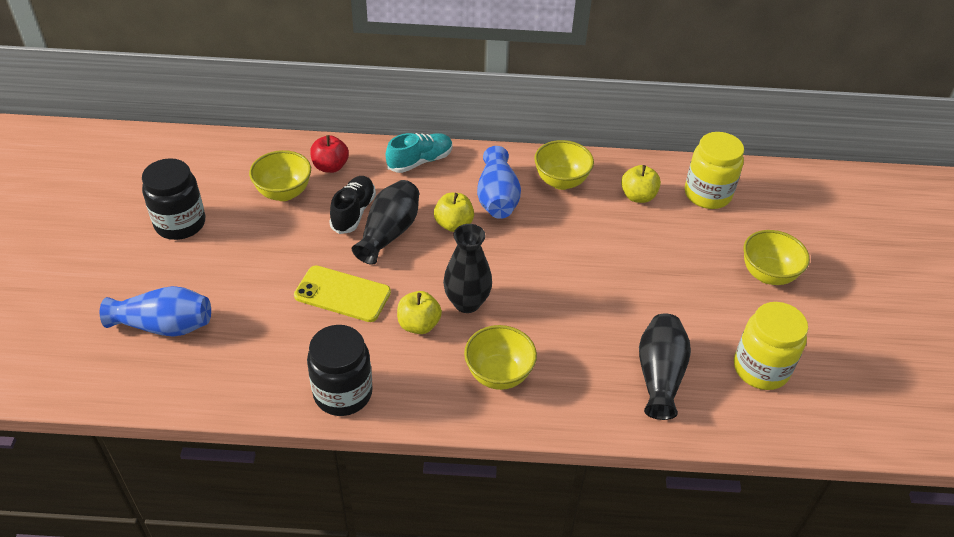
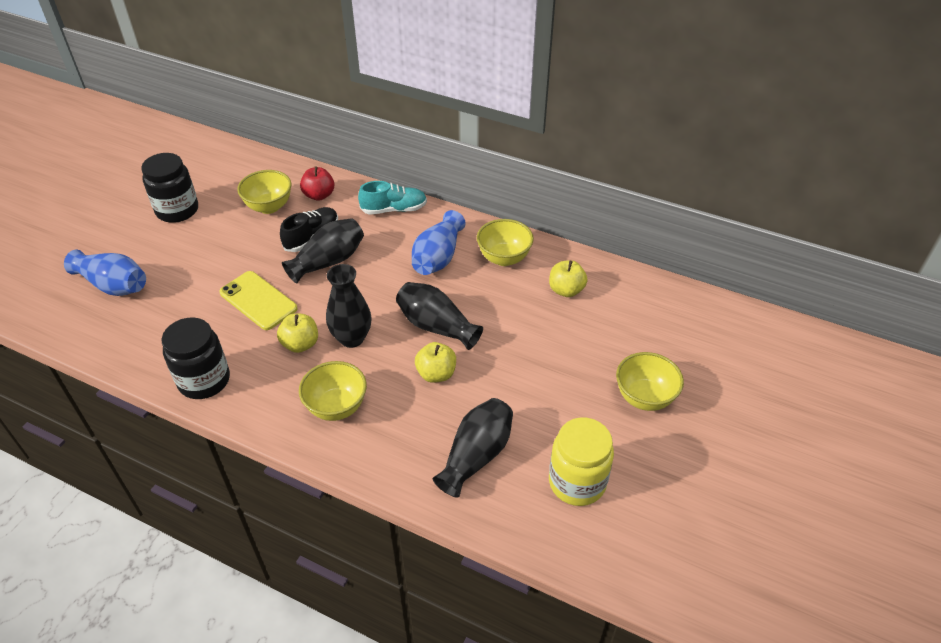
camera: 25 degrees right, 0 degrees up
yellow apple [434,193,474,232] -> yellow apple moved to [415,342,456,383]
yellow jar [685,132,744,209] -> none
none -> black vase [396,282,483,350]

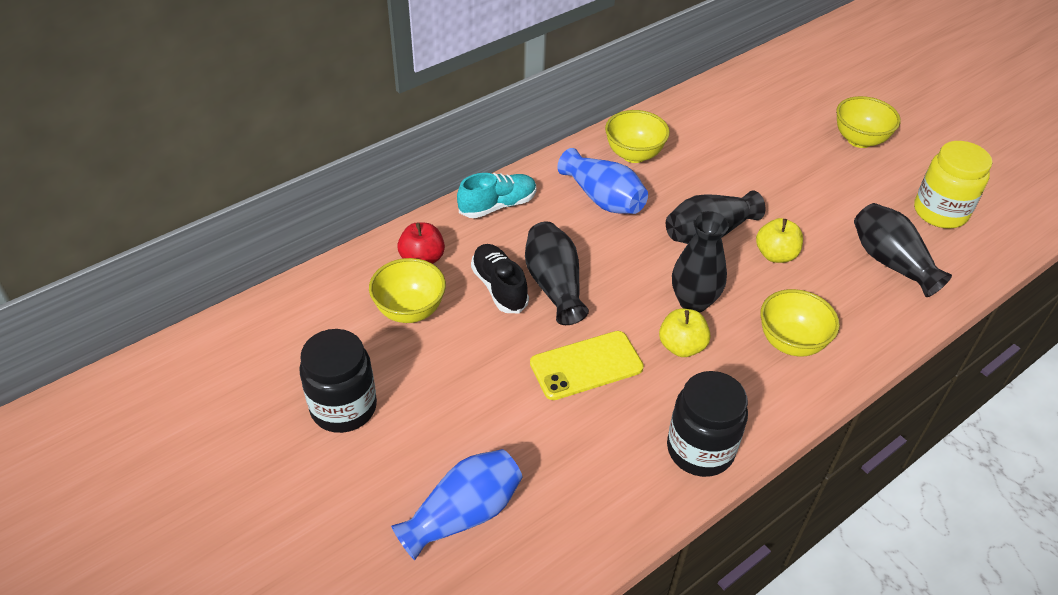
camera: 65 degrees left, 0 degrees up
turquoise shoe [358,181,427,215] -> turquoise shoe turned 45 degrees clockwise [457,173,536,218]
yellow apple [549,260,588,297] -> none

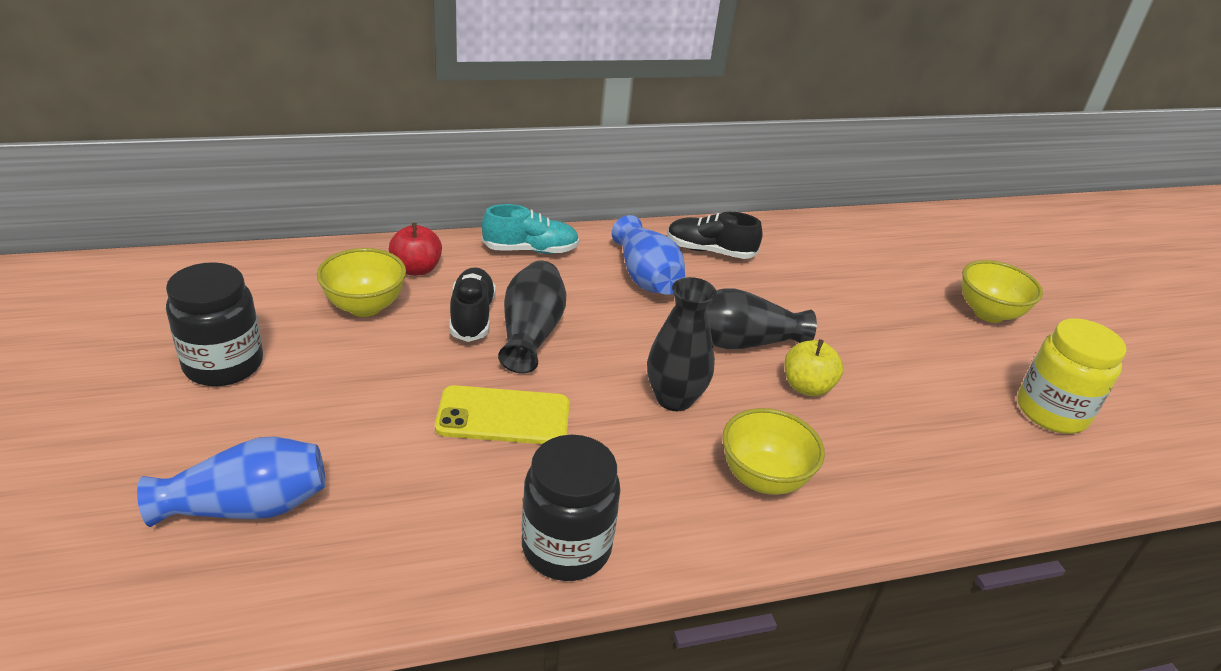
camera: 20 degrees right, 10 degrees down
yellow bowl [605,110,670,163] -> black shoe [667,212,762,259]
yellow apple [659,308,711,357] -> none
black vase [854,203,952,297] -> none

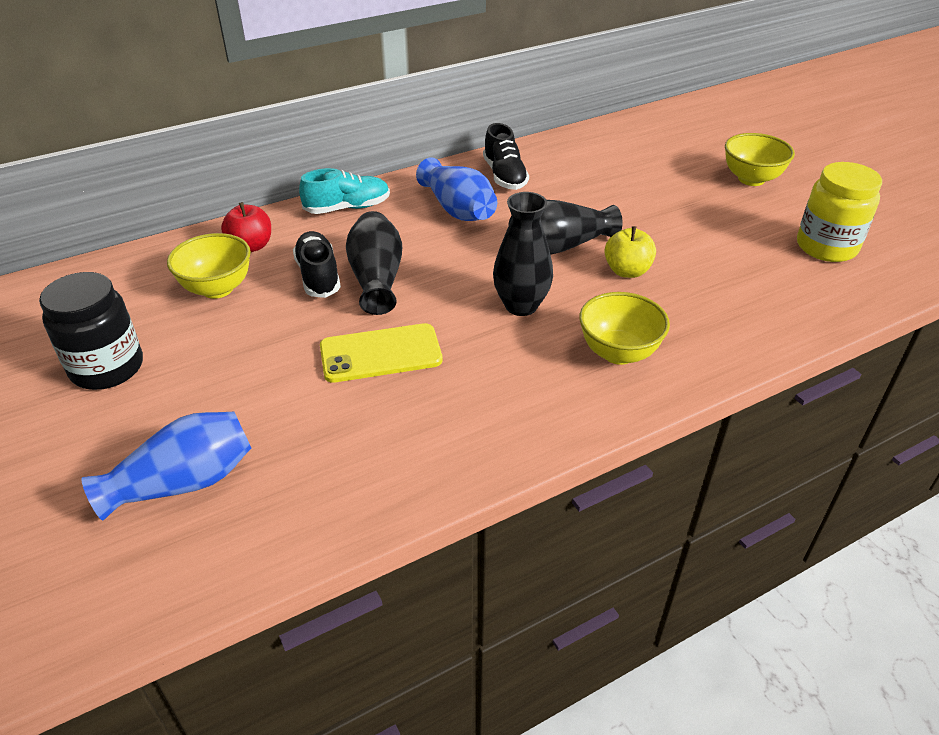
camera: 10 degrees left, 5 degrees up
black jar [522,435,620,581] -> none
black shoe [667,212,762,259] -> black shoe turned 105 degrees counterclockwise [483,123,529,190]

